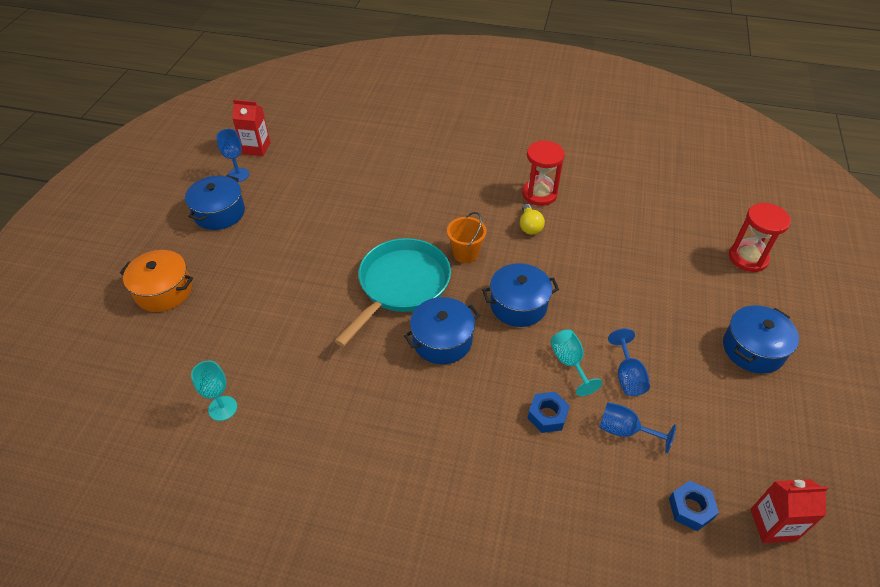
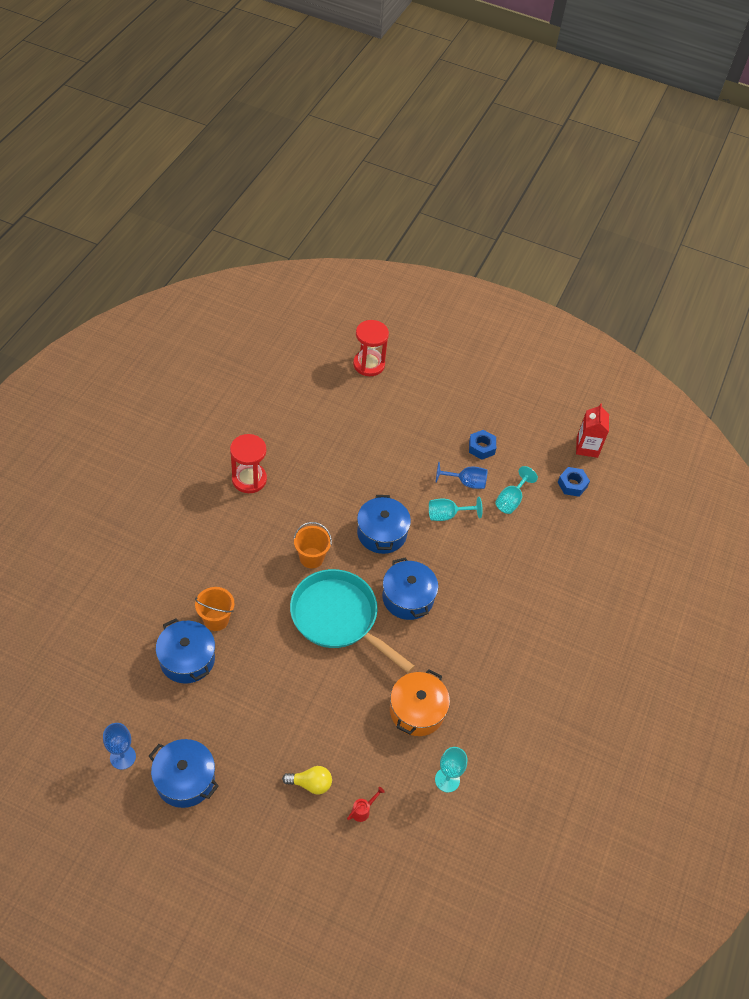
camera: 85 degrees left, 5 degrees up
orange pot [120,250,193,312] -> orange pot moved to [390,669,450,736]
red carton [232,100,271,156] -> none
yellow light bulb [520,204,545,235] -> yellow light bulb moved to [282,766,332,794]
blue nut [528,392,570,433] -> blue nut moved to [469,430,496,460]
blue goblet [599,402,676,453] -> turquoise goblet [495,466,538,514]
blue pot [723,305,799,374] -> blue pot moved to [156,618,215,684]
none -> orange bucket [195,587,234,631]
none -> red watering can [347,787,385,822]

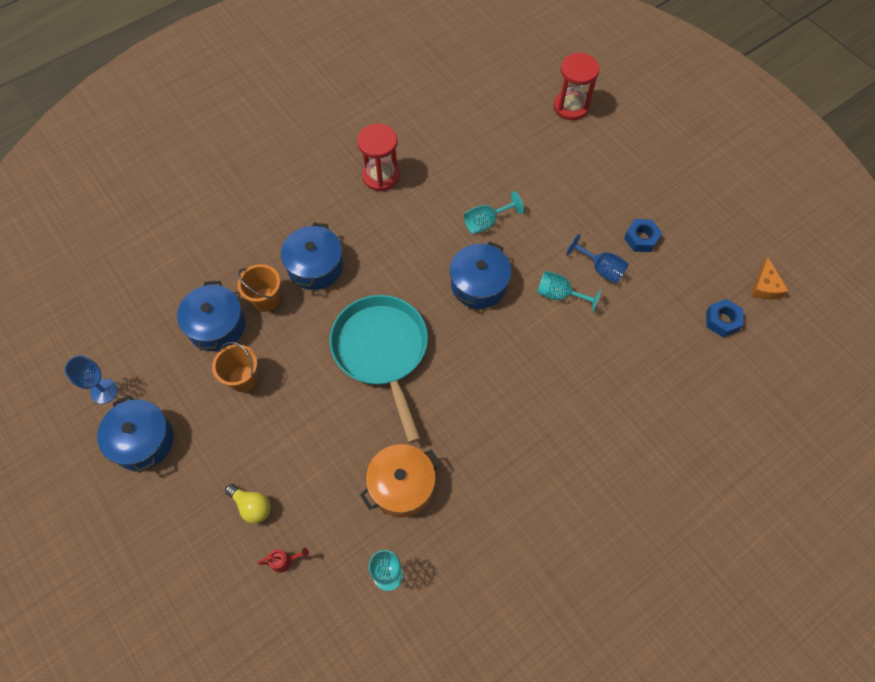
camera: 35 degrees right, 10 degrees up
orange bucket [293,522,332,568] -> orange bucket moved to [212,342,258,392]
blue pot [382,557,438,620] -> blue pot moved to [281,222,343,290]
turquoise goblet [495,466,538,514] -> turquoise goblet moved to [464,191,524,234]
red carton [576,403,609,458] -> orange cheese [751,257,788,300]

